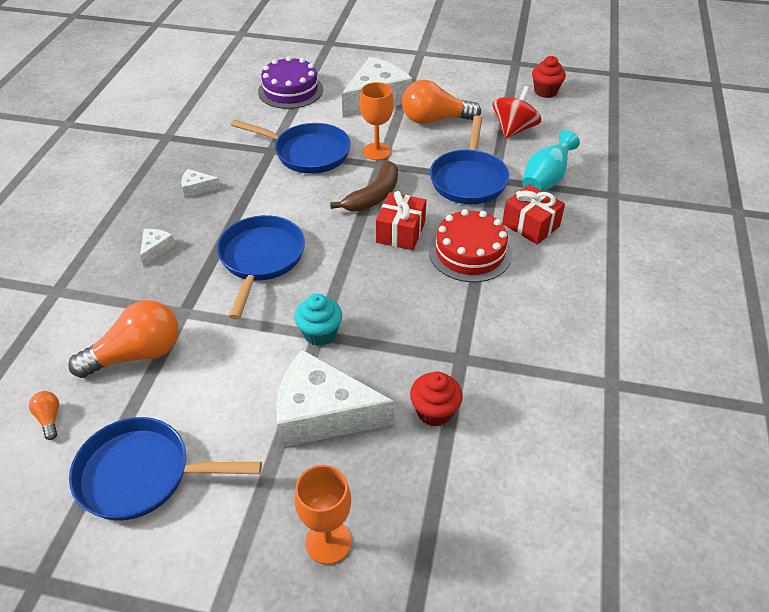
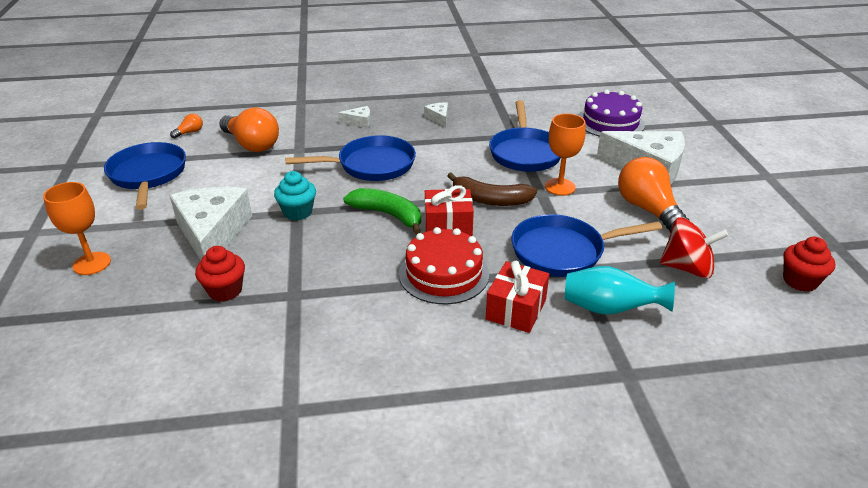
camera: 70 degrees right, 10 degrees down
none -> green banana [343,188,421,235]

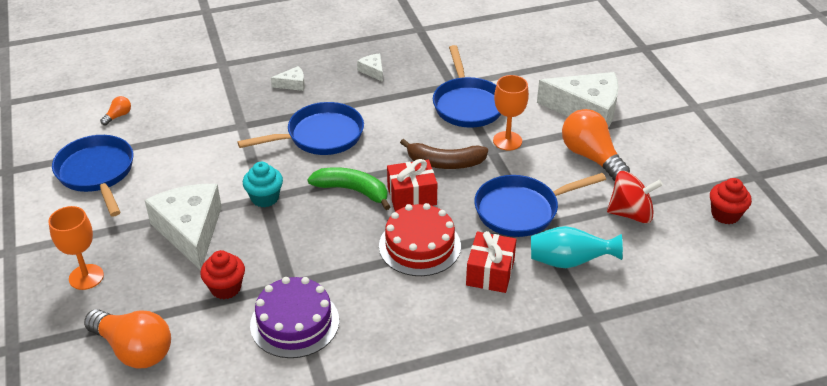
camera: 10 degrees left, 5 degrees up
orange light bulb [219,107,279,152] -> orange light bulb moved to [84,309,171,368]
purple cake [579,90,645,137] -> purple cake moved to [250,277,339,358]

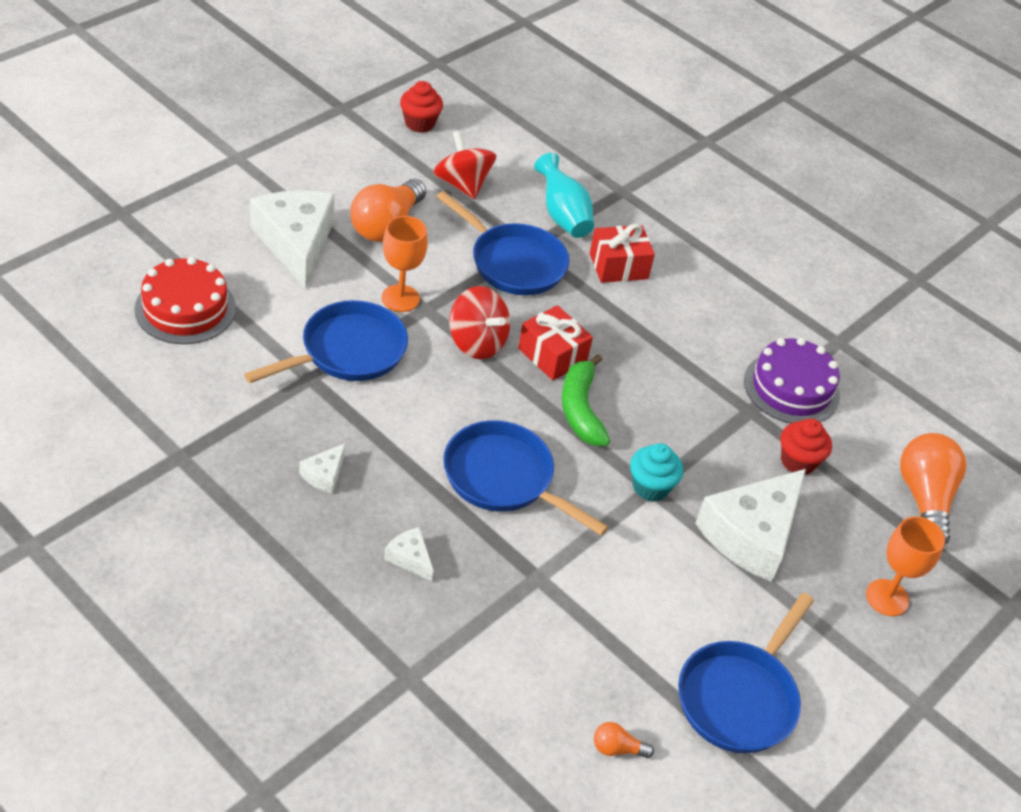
camera: 125 degrees left, 5 degrees up
red cake [379,203,461,276] -> red cake moved to [135,257,236,344]
brown banana [400,139,488,169] -> red spinning top [449,286,510,359]

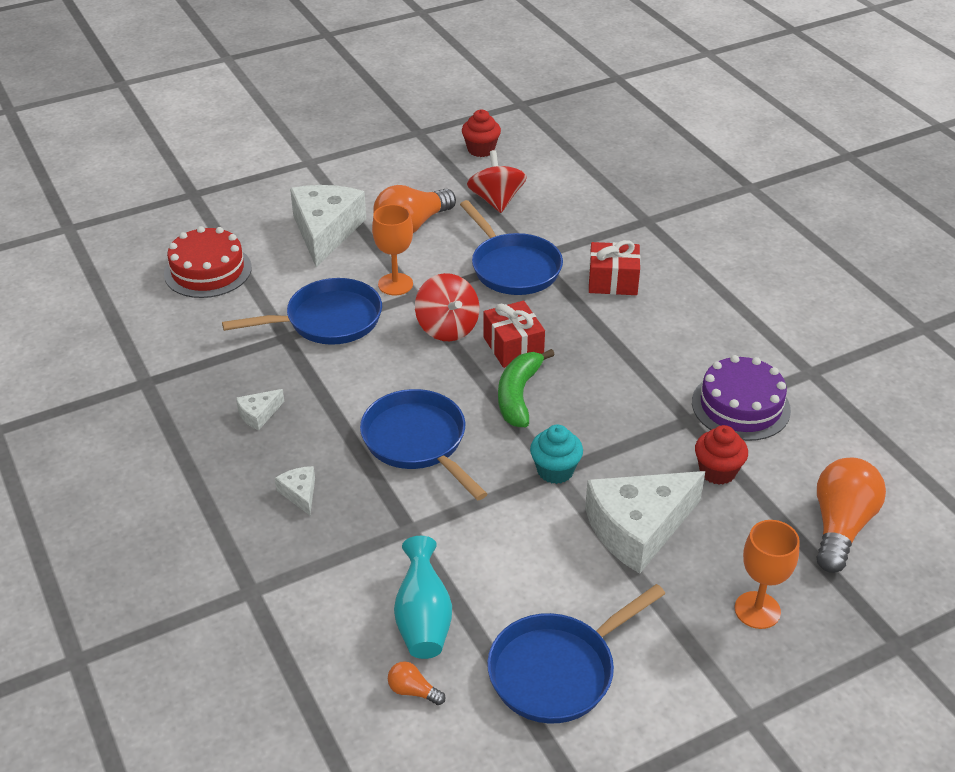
camera: 25 degrees right, 5 degrees down
turquoise vase [534,153,594,238] -> turquoise vase moved to [394,536,452,659]

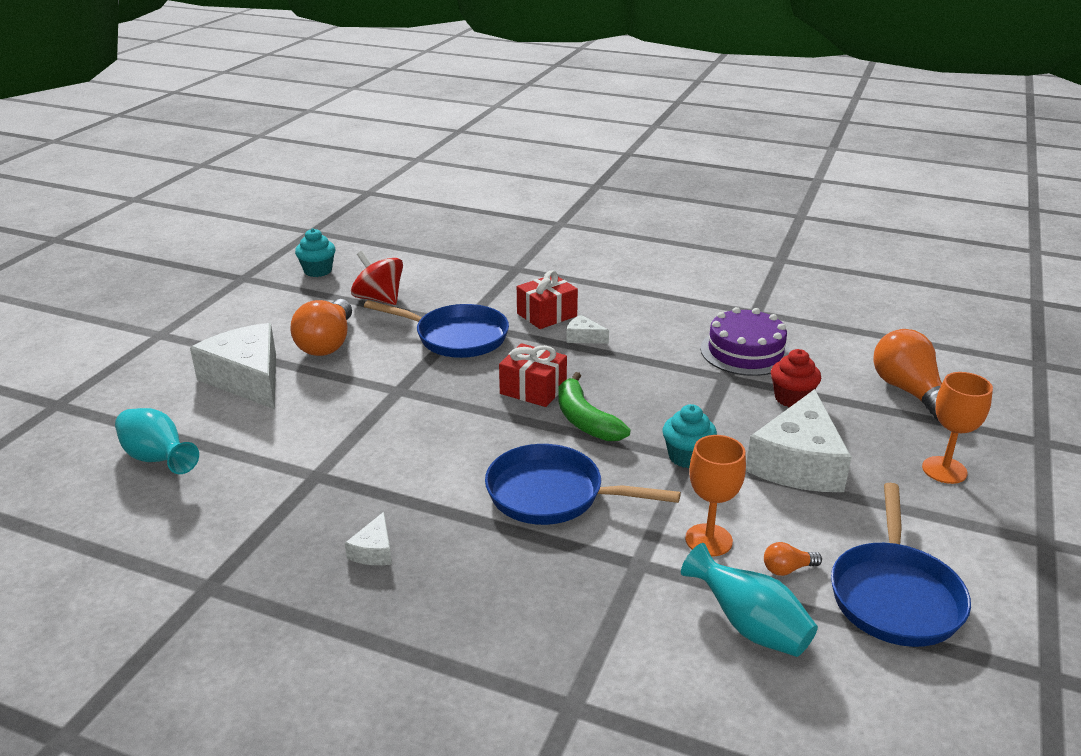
camera: 40 degrees left, 10 degrees down
red cake [164,226,252,298] -> turquoise vase [115,408,199,474]
blue pan [222,278,382,345] -> none
white cheese [275,466,315,515] -> white cheese moved to [566,315,609,344]
orange goblet [372,204,413,295] -> orange goblet moved to [685,435,746,556]
orange light bulb [388,661,445,705] -> orange light bulb moved to [764,542,822,576]
red spinning top [415,273,479,341] -> none
red cupcake [462,110,501,157] -> turquoise cupcake [295,228,336,277]

